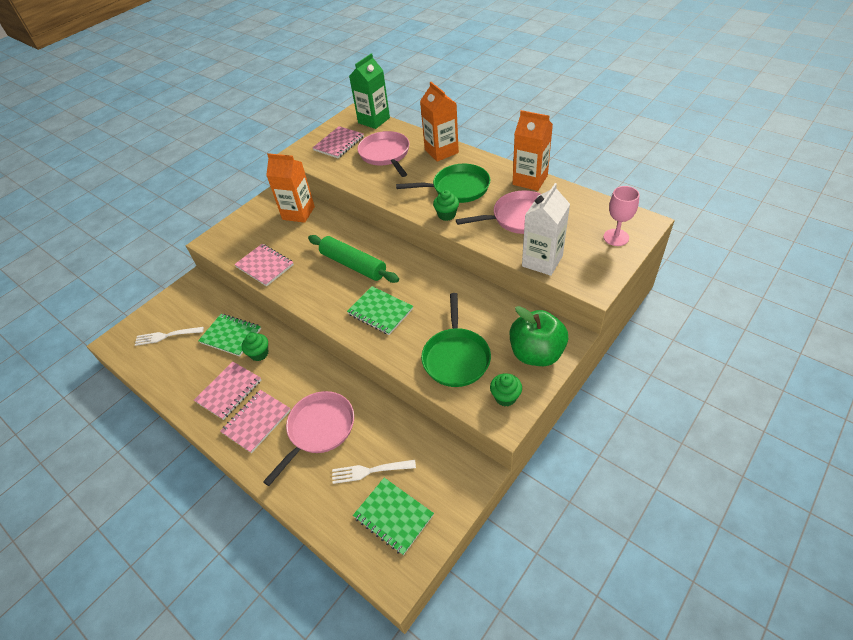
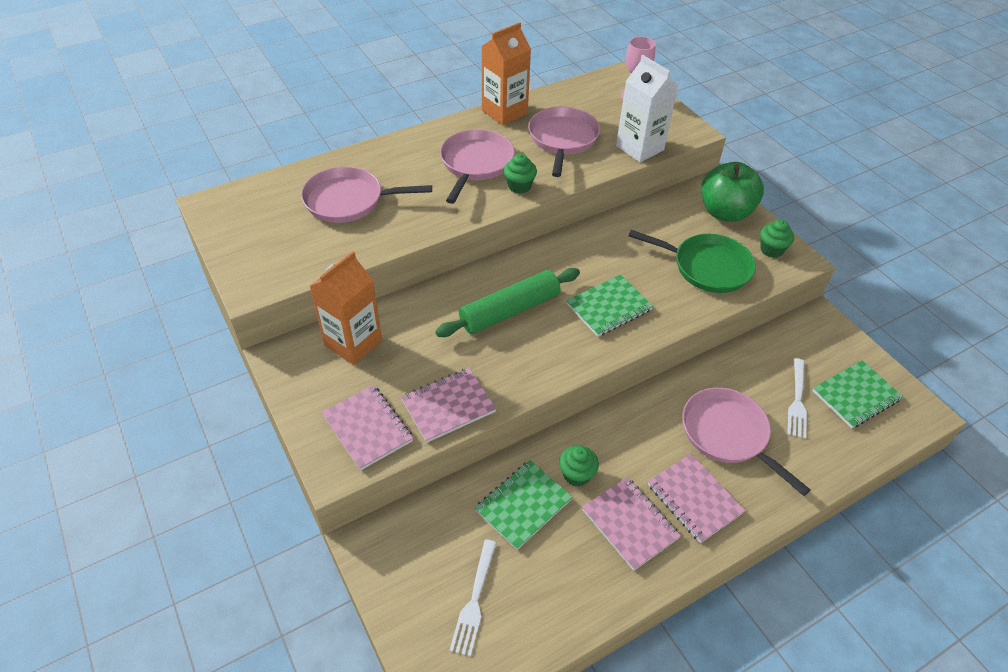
camera: 75 degrees left, 0 degrees up
pink notebook [313,126,364,158] -> pink notebook moved to [322,385,413,471]
green carton [349,53,390,129] -> none
green pan [396,164,490,203] -> pink pan [440,129,515,204]
orange carton [420,82,459,162] -> none

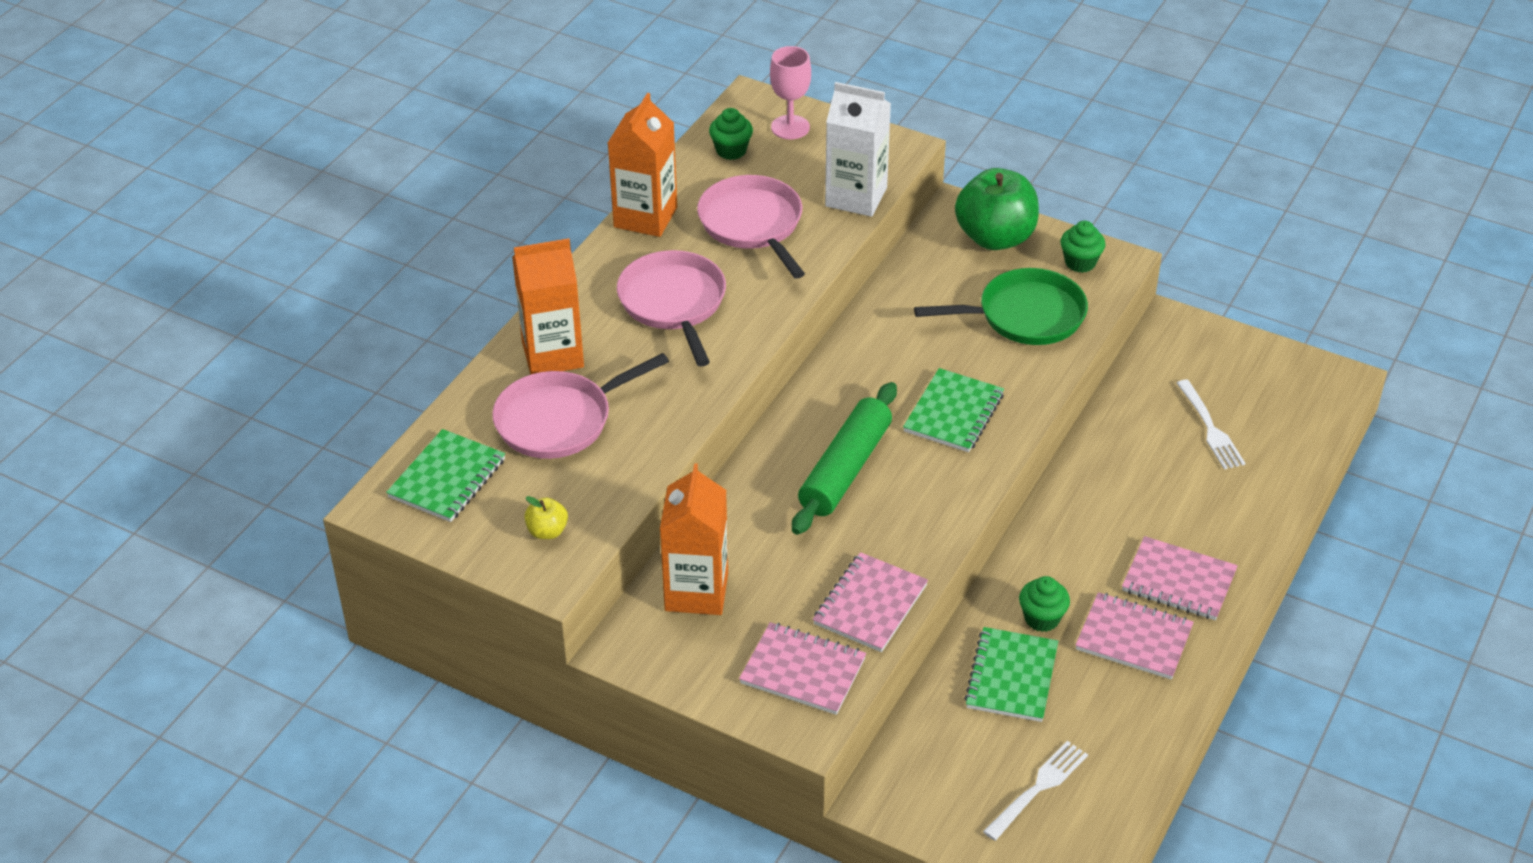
camera: 30 degrees left, 5 degrees down
white fork [449,540,497,656] -> white fork turned 120 degrees counterclockwise [983,741,1088,841]
green cupcake [504,154,537,194] -> green cupcake moved to [709,108,753,160]
pink pan [682,387,811,496] -> none
green notebook [812,360,903,428] -> green notebook moved to [386,429,505,522]
none -> orange carton [512,238,584,374]
none -> yellow apple [524,496,568,539]

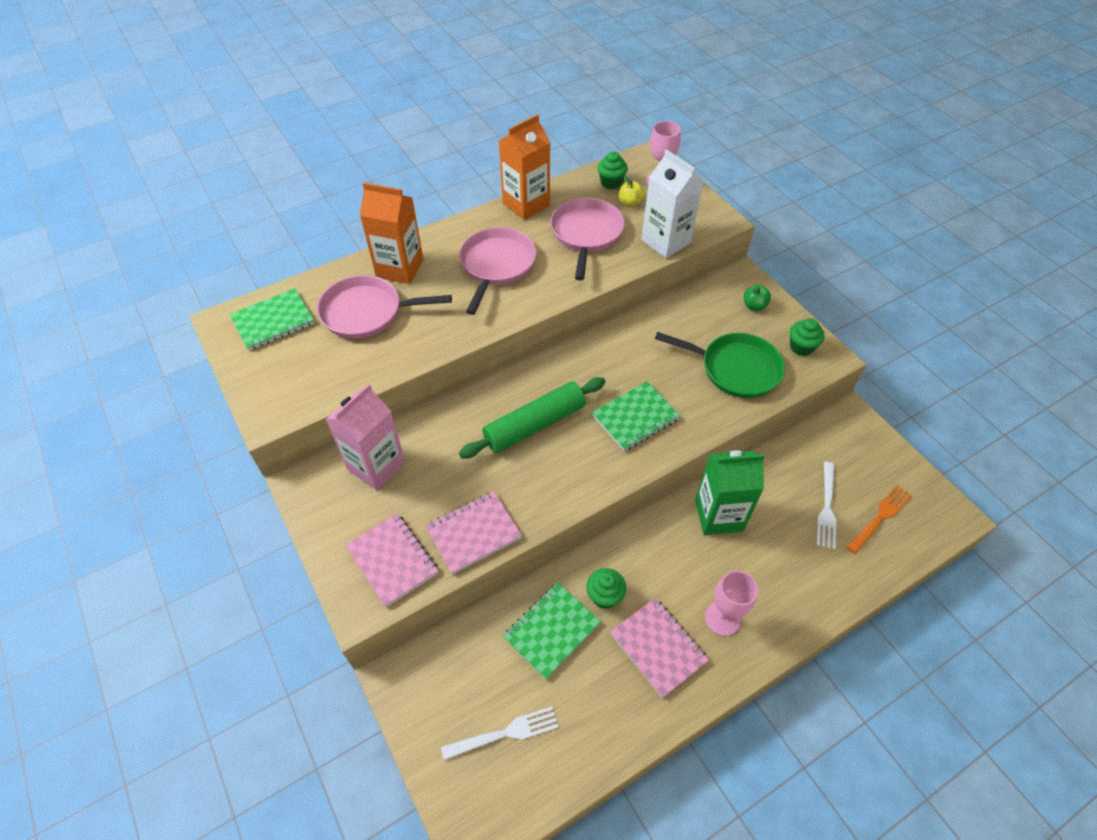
camera: 30 degrees right, 10 degrees up
yellow apple [524,496,568,539] -> yellow apple moved to [619,176,644,207]
orange carton [660,463,728,615] -> pink carton [326,384,406,491]
green apple [955,168,1039,250] -> green apple [744,285,771,311], size x0.44
pink notebook [1122,536,1238,620] -> pink goblet [705,570,758,636]
none -> green carton [695,450,765,535]
none -> orange fork [846,485,913,554]

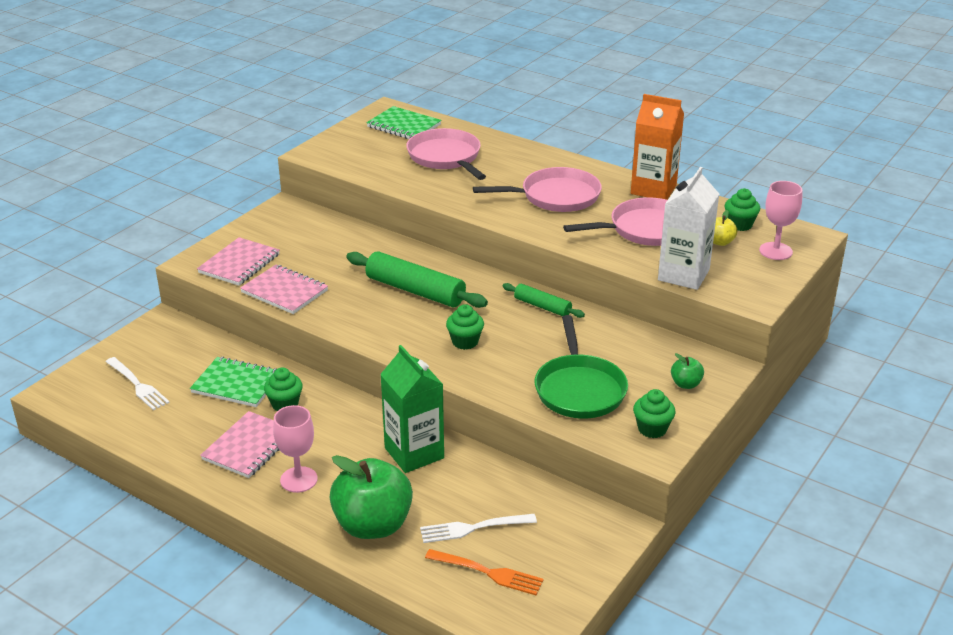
camera: 65 degrees right, 20 degrees down
pink carton [326,384,406,491] -> none
orange carton [360,182,424,284] -> none
green notebook [592,381,680,451] -> green cupcake [446,304,484,350]
none -> green apple [329,455,413,539]
none -> green rolling pin [503,283,585,318]

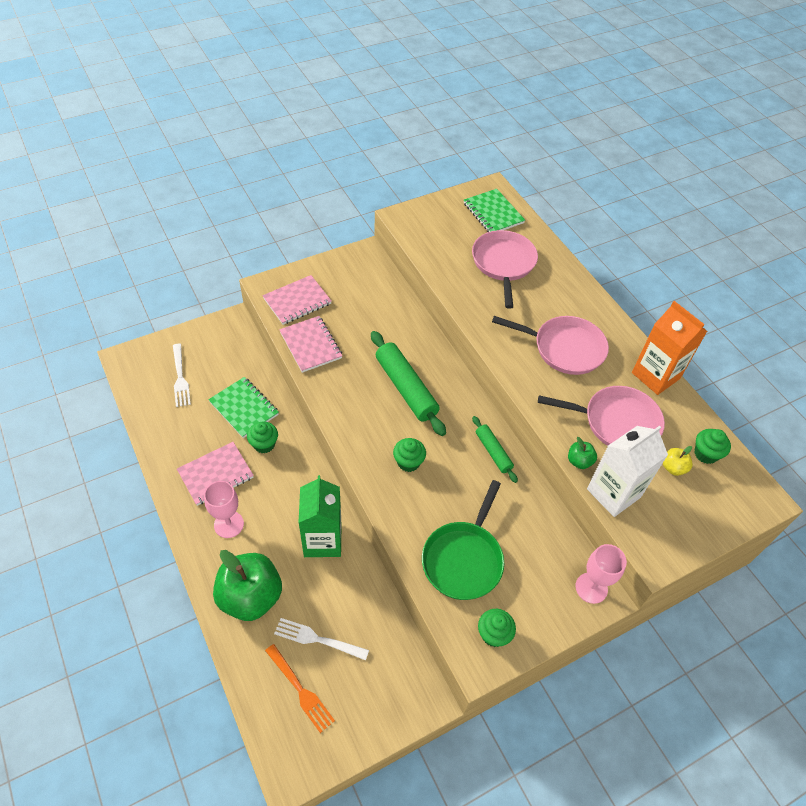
camera: 25 degrees right, 20 degrees up
green apple [671,353,704,389] -> green apple moved to [568,437,597,469]
pink goblet [759,181,802,260] -> pink goblet moved to [576,544,627,604]

